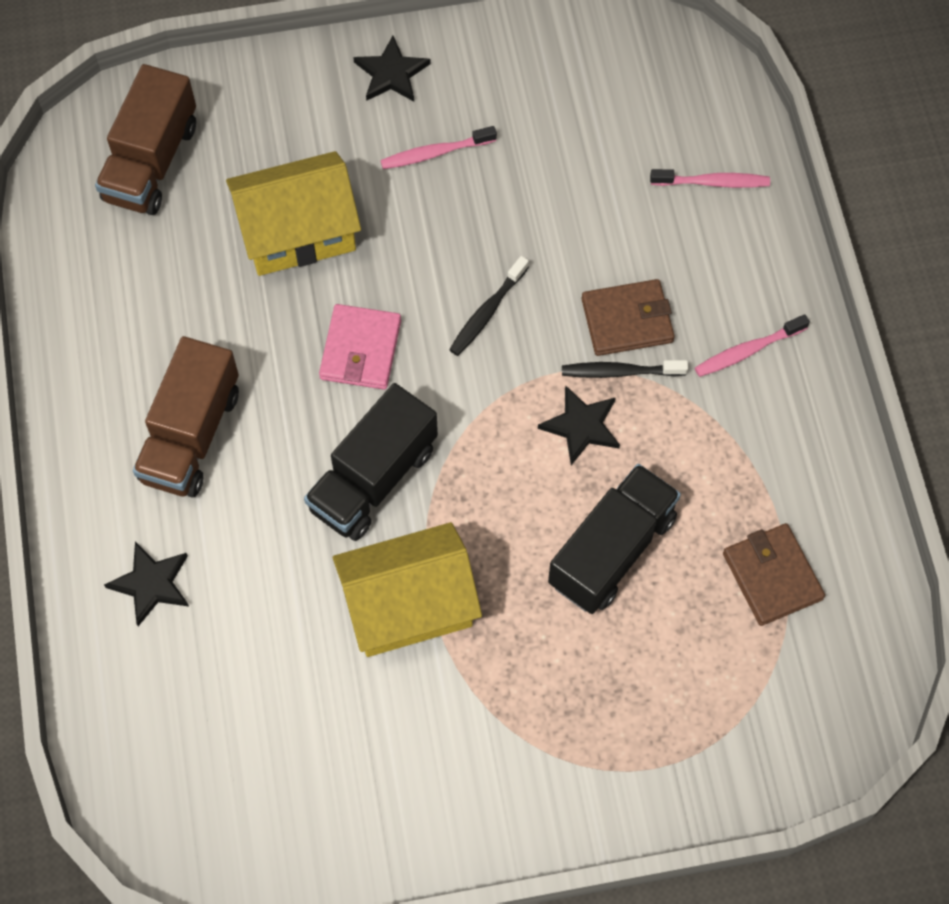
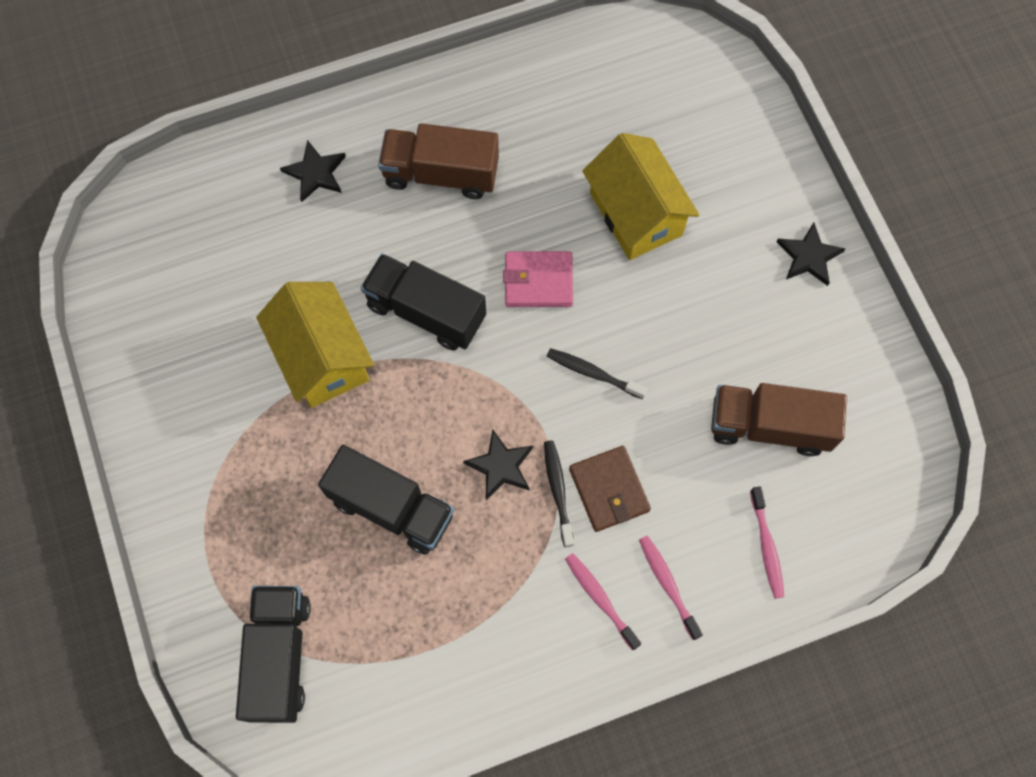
camera: 80 degrees right, 5 degrees up
brown truck [95,64,196,215] -> brown truck moved to [711,383,847,456]
pink toothbrush [380,126,497,169] -> pink toothbrush moved to [639,536,703,640]
brown wallet [723,523,825,626] -> none
none -> black truck [236,586,311,723]

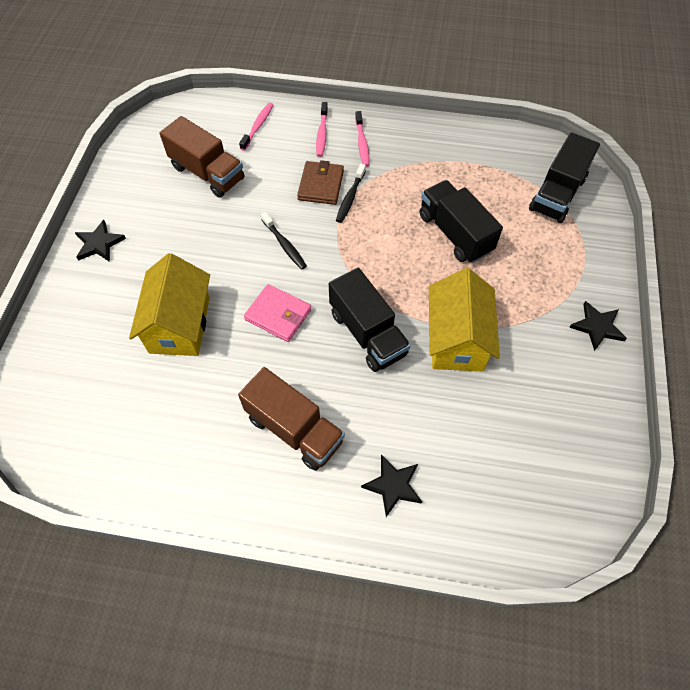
camera: 150 degrees left, 10 degrees down
black star [463,429,533,500] -> black star moved to [569,301,627,351]

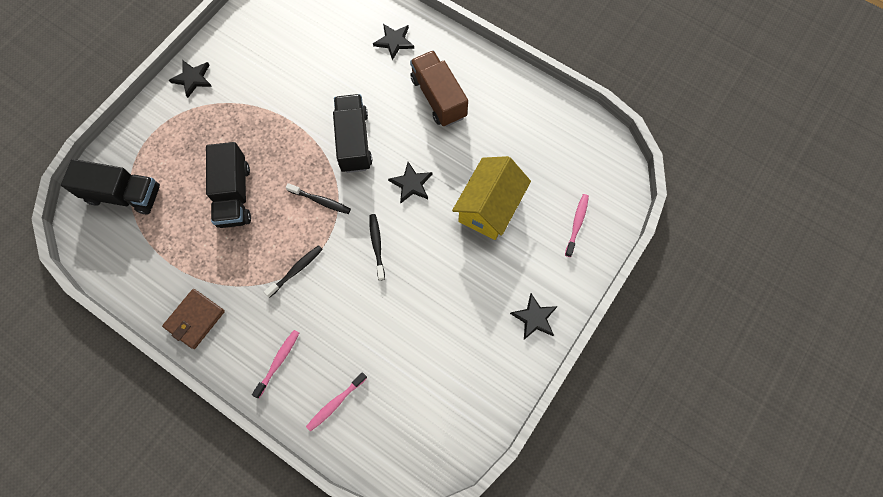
camera: 155 degrees left, 10 degrees up
brown truck [160,116,244,198] -> none
pink wallet [244,284,312,342] -> black star [388,162,432,203]
brown wallet [297,160,344,205] -> brown wallet moved to [162,289,225,349]
pink toothbrush [355,111,369,167] -> pink toothbrush moved to [565,194,589,257]
yellow house [429,268,500,371] -> none
black truck [529,132,600,223] -> black truck turned 45 degrees clockwise [61,159,160,214]
none -> black toothbrush [286,183,351,214]

